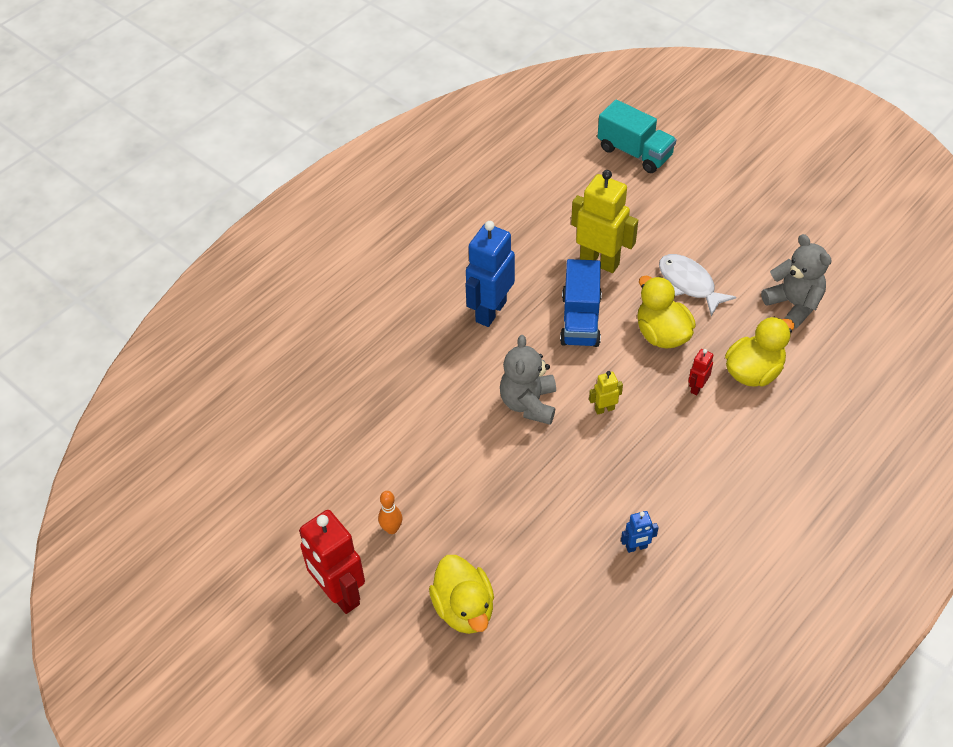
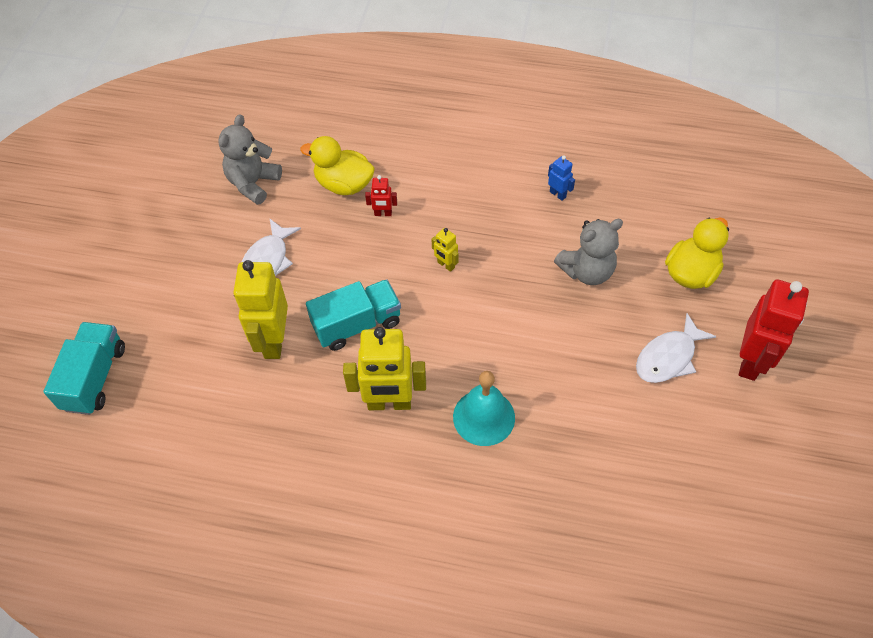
camera: 120 degrees left, 5 degrees up
orange bowling pin [378,491,402,534] -> white fish [636,313,717,383]
blue robot [466,221,515,327] -> yellow robot [343,327,426,410]
grey teddy bear [500,335,556,425] -> grey teddy bear moved to [554,219,623,285]
blue truck [560,259,602,347] -> turquoise truck [306,279,401,351]
yellow duck [637,276,696,349] -> none
none -> turquoise bell [453,371,515,446]

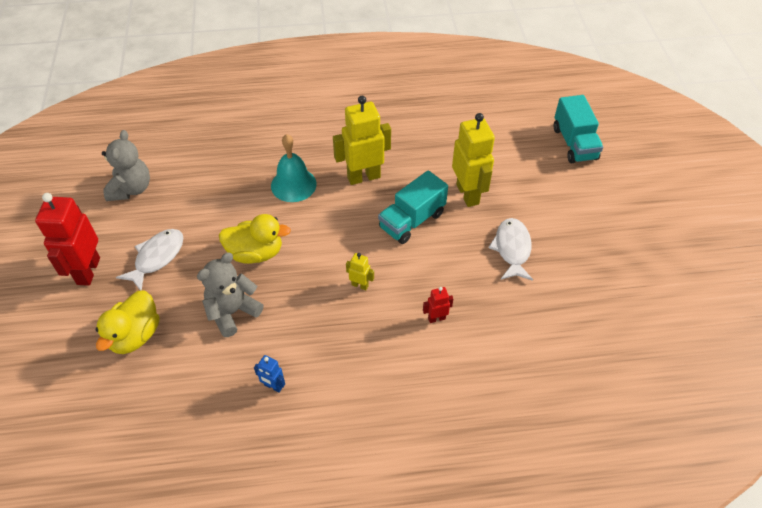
camera: 160 degrees right, 5 degrees down
grey teddy bear [218,114,282,205] -> grey teddy bear moved to [102,130,150,201]
yellow duck [300,136,375,195] -> yellow duck moved to [219,214,291,264]

